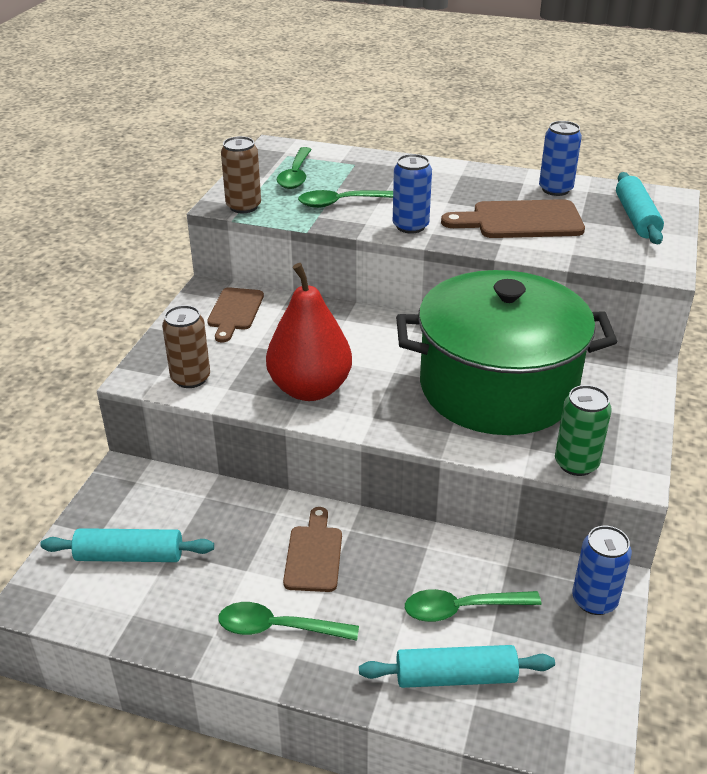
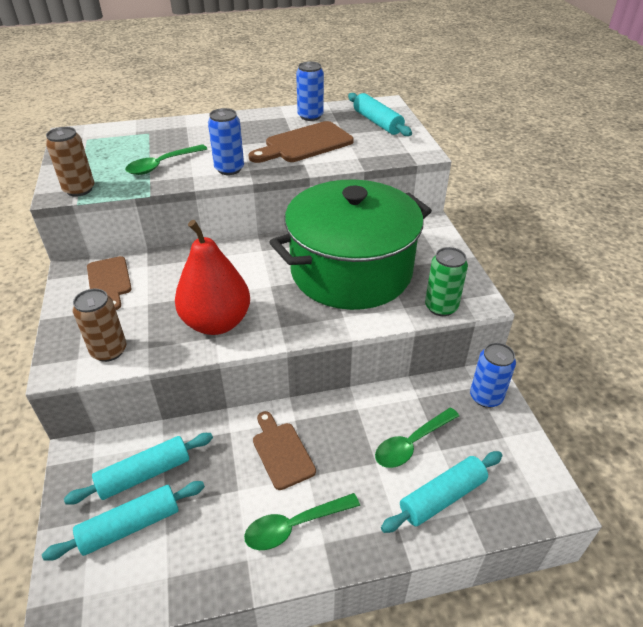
camera: 30 degrees left, 5 degrees up
green spoon [277,147,312,189] -> none
none -> turquoise rolling pin [64,433,213,505]

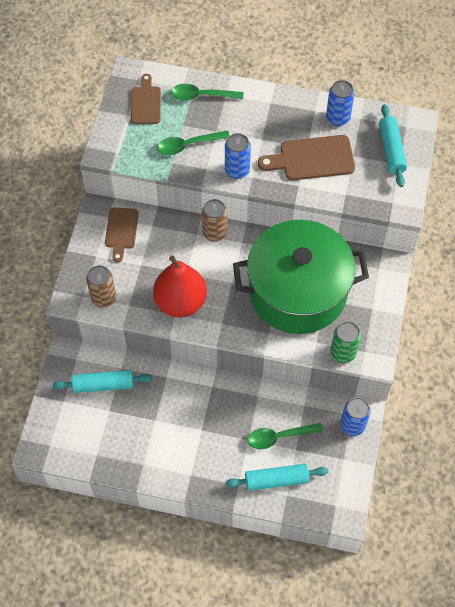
camera: 25 degrees right, 20 degrees up
turquoise rolling pin [42,481,205,561] -> none
brown can [46,127,94,197] -> brown can moved to [202,199,227,242]
green spoon [244,493,360,550] -> green spoon moved to [171,84,243,100]
brown cutting board [253,411,316,490] -> brown cutting board moved to [131,74,161,124]

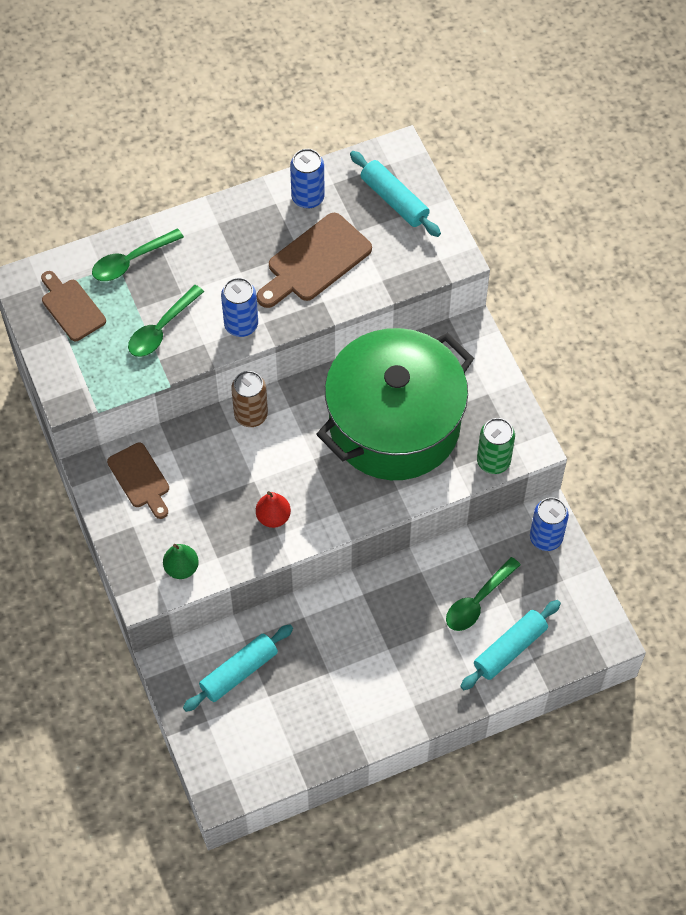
camera: 35 degrees left, 0 degrees up
brown can [86,265,116,308] -> green pear [163,544,199,579]
red pear [153,255,207,317] -> red pear [256,491,291,528], size x0.49

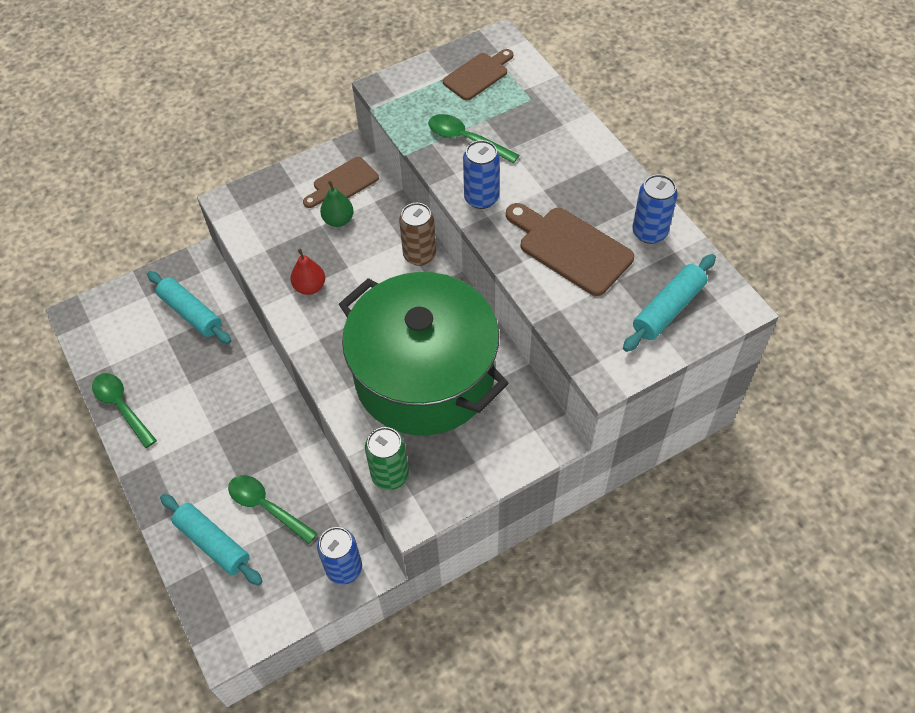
camera: 85 degrees right, 5 degrees down
green spoon [92,228,184,281] -> green spoon moved to [92,373,157,448]
green pear [163,544,199,579] -> green pear moved to [320,181,354,227]

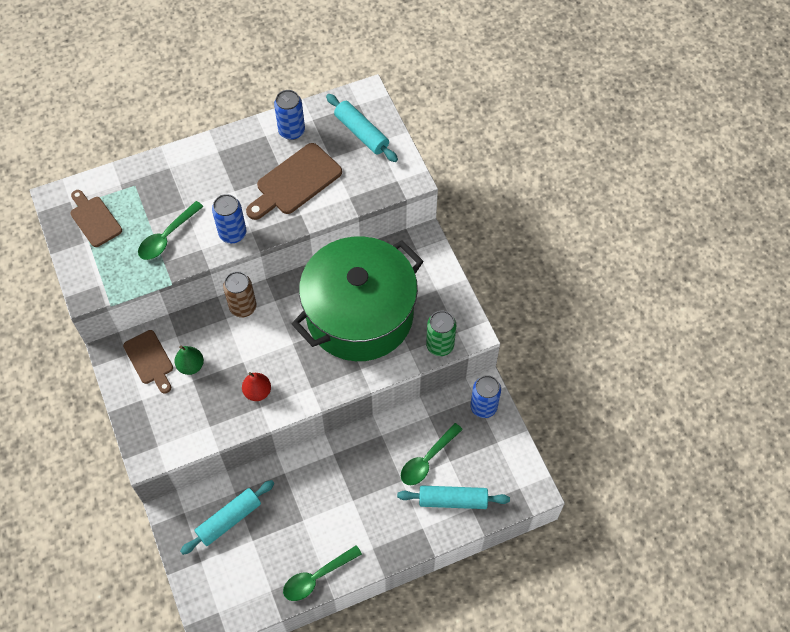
camera: 85 degrees left, 5 degrees up
turquoise rolling pin [160,494,263,585] -> turquoise rolling pin turned 45 degrees clockwise [397,486,510,509]

